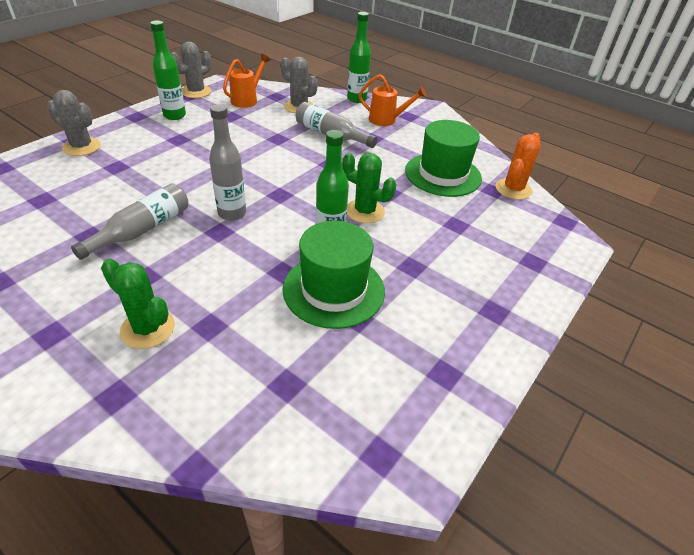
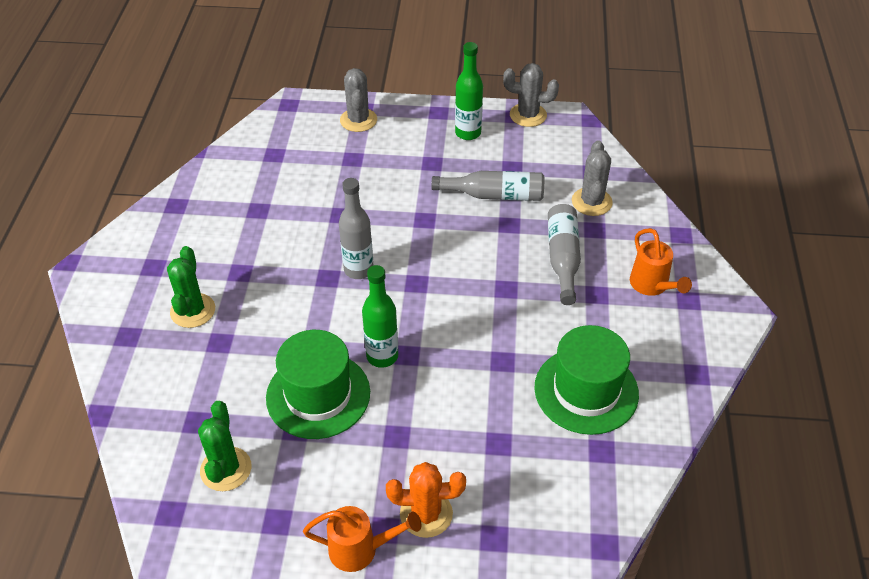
camera: 60 degrees right, 5 degrees up
grey bottle [71,183,188,260] -> grey bottle moved to [432,171,544,201]
orange watering can [223,54,270,108] -> orange watering can moved to [303,506,421,572]
green cactus [342,153,396,223] -> green cactus moved to [198,401,251,491]
green bottle [347,12,371,103] -> none
orange cactus [495,133,540,200] -> orange cactus moved to [386,462,466,538]

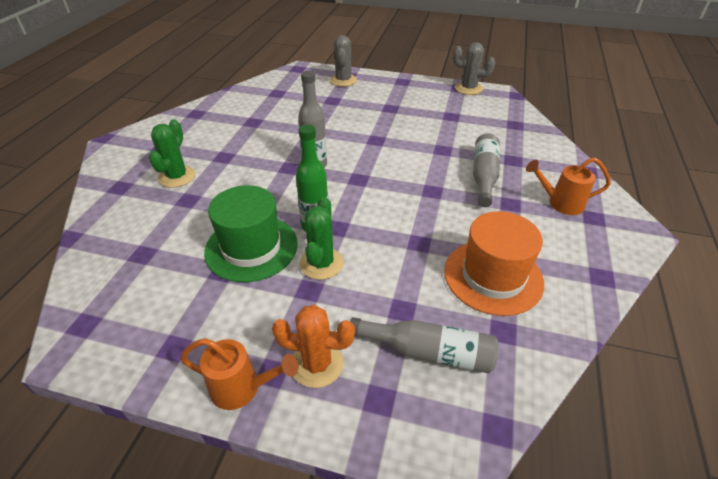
camera: 10 degrees right, 5 degrees down
green cactus [198,401,251,491] -> green cactus moved to [299,197,344,280]
grey bottle [432,171,544,201] -> grey bottle moved to [350,317,498,374]
green bottle [455,42,483,140] -> none
green hat [534,325,639,435] -> orange hat [444,211,544,316]
grey cactus [572,140,613,216] -> none
orange watering can [630,228,692,296] -> orange watering can turned 105 degrees clockwise [526,158,611,215]

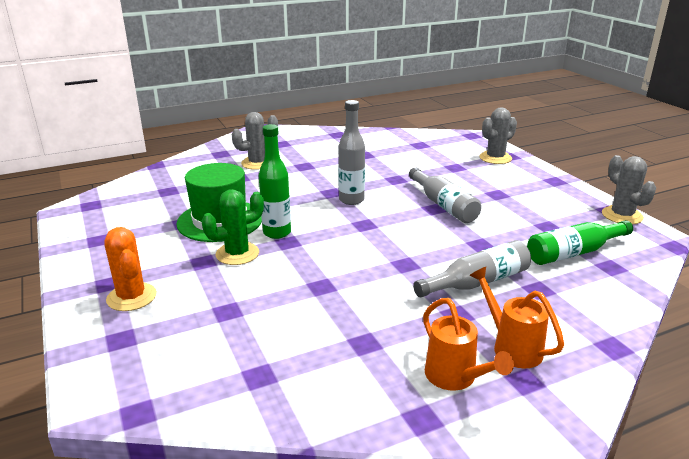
camera: 50 degrees right, 15 degrees down
green cactus [149,119,196,188] -> grey cactus [231,112,278,170]
orange watering can [180,338,298,410] -> orange watering can moved to [423,298,514,391]
grey bottle [350,317,498,374] -> grey bottle moved to [409,167,482,223]
orange hat [444,211,544,316] -> none
none -> green bottle [527,220,633,265]

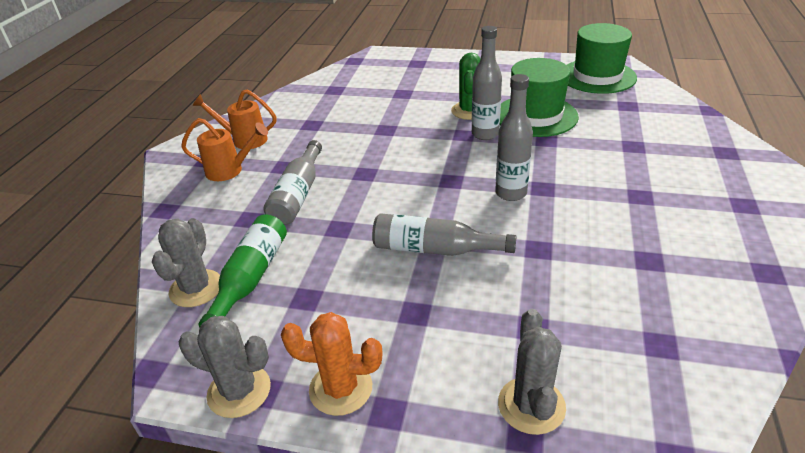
camera: 130 degrees right, 10 degrees up
orange cactus [104,227,157,311] -> orange cactus moved to [281,312,382,416]
grey cactus [231,112,278,170] -> grey cactus moved to [152,218,220,307]
green bottle [259,124,291,239] -> grey bottle [472,26,502,140]
none -> green hat [567,23,637,94]

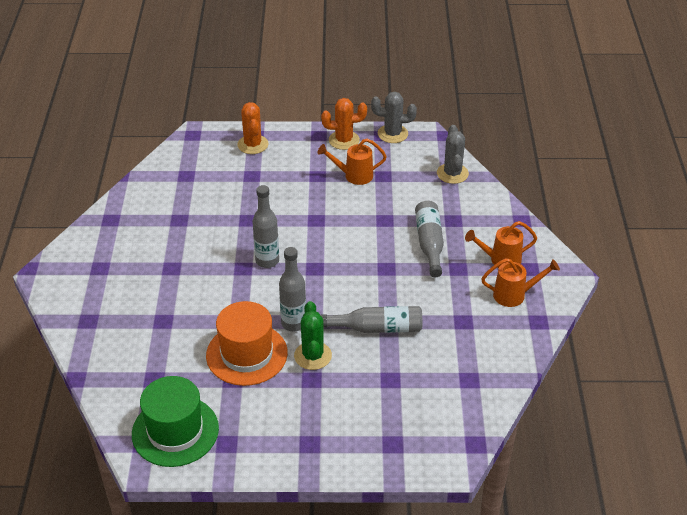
camera: 165 degrees right, 5 degrees up
green bottle [199,214,287,328] -> none
grey bottle [372,213,517,256] -> grey bottle moved to [320,306,422,333]
grey cactus [498,309,566,435] -> orange cactus [237,102,268,154]
green hat [499,58,579,137] -> orange hat [206,301,288,386]
none -> orange watering can [317,138,387,185]

